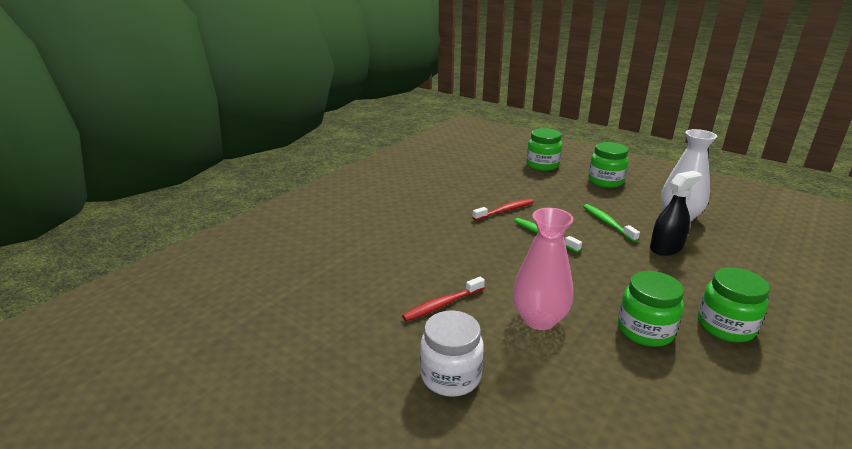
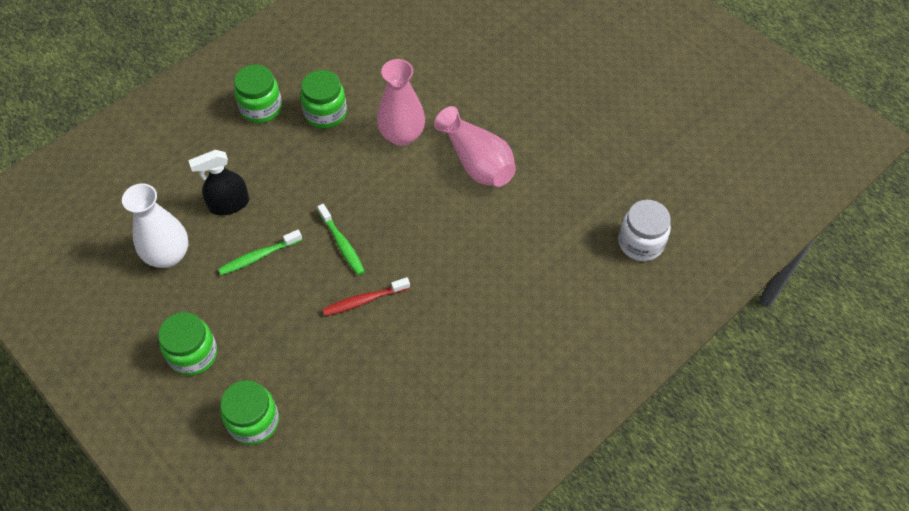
camera: 170 degrees left, 30 degrees up
red toothbrush [402,277,485,321] -> pink vase [434,106,516,187]
white jar [420,310,484,397] -> white jar moved to [618,200,671,261]
green toothbrush [583,204,640,242] -> green toothbrush turned 75 degrees clockwise [218,230,302,275]

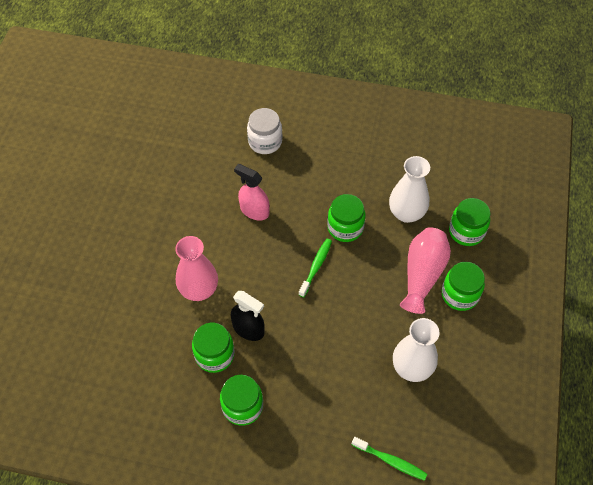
camera: 125 degrees left, 0 degrees up
black spray bottle [188,150,249,215] -> black spray bottle moved to [231,291,265,341]
green toothbrush [218,230,302,275] -> green toothbrush moved to [352,437,427,481]
red toothbrush [323,277,410,316] -> green jar [327,194,365,242]
pink vase [434,106,516,187] -> pink vase moved to [400,227,451,314]
white jar [618,200,671,261] -> white jar moved to [247,108,282,154]
none -> pink spray bottle [234,164,270,220]
none -> white vase [389,156,430,223]

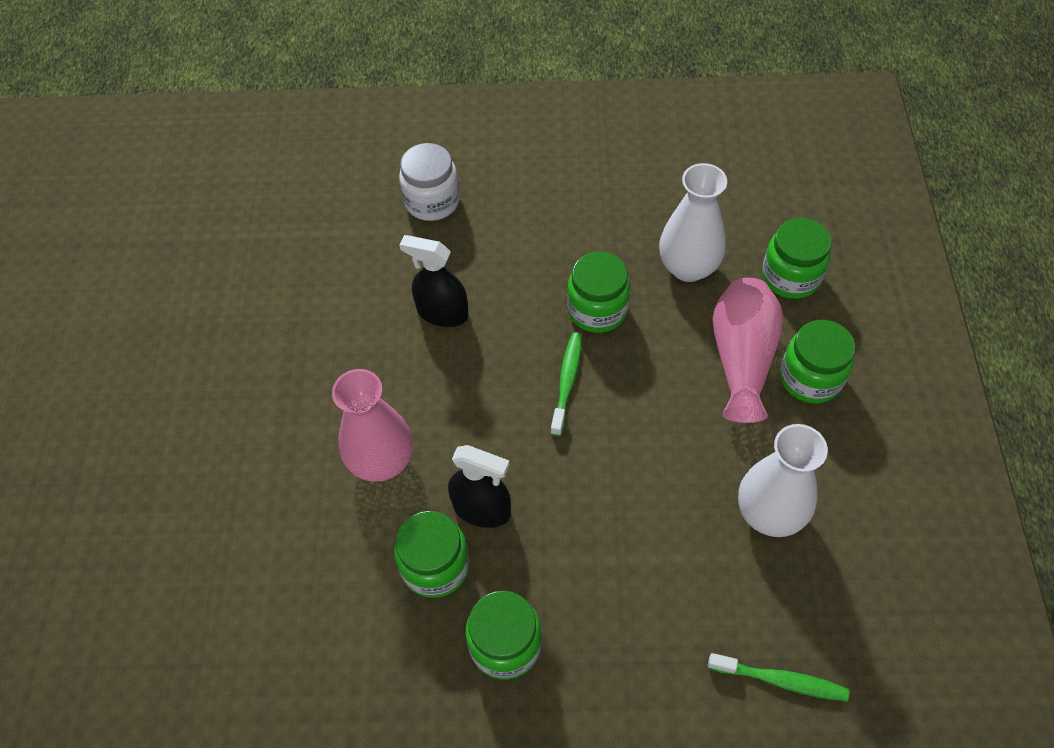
camera: 10 degrees left, 0 degrees up
pink spray bottle [234,164,270,220] -> black spray bottle [399,235,469,327]

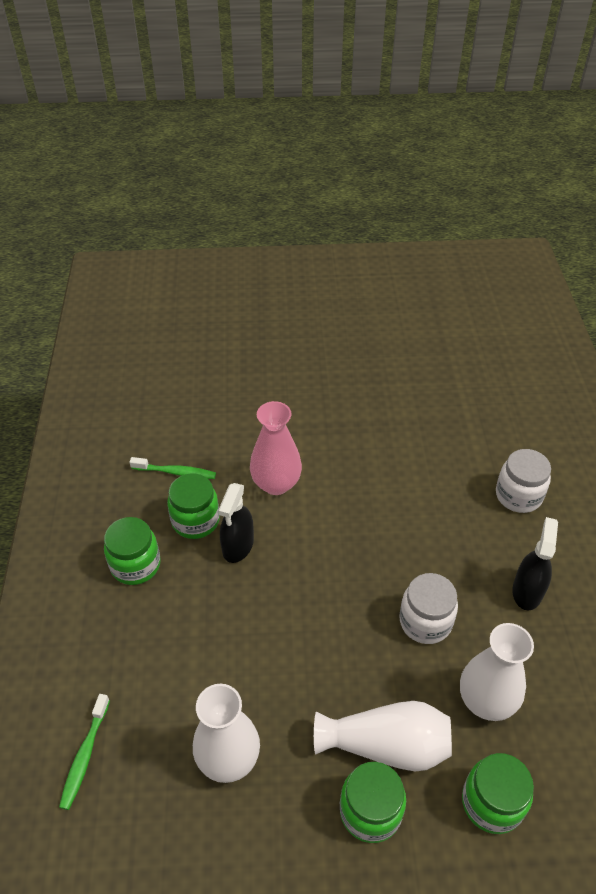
camera: 85 degrees right, 10 degrees down
black spray bottle [399,235,469,327] -> black spray bottle moved to [512,517,558,610]
green toothbrush [550,332,582,436] -> green toothbrush moved to [129,457,216,479]
green jar [567,251,630,333] -> white jar [399,573,458,644]
pink vase [713,278,783,423] -> white vase [314,701,452,771]

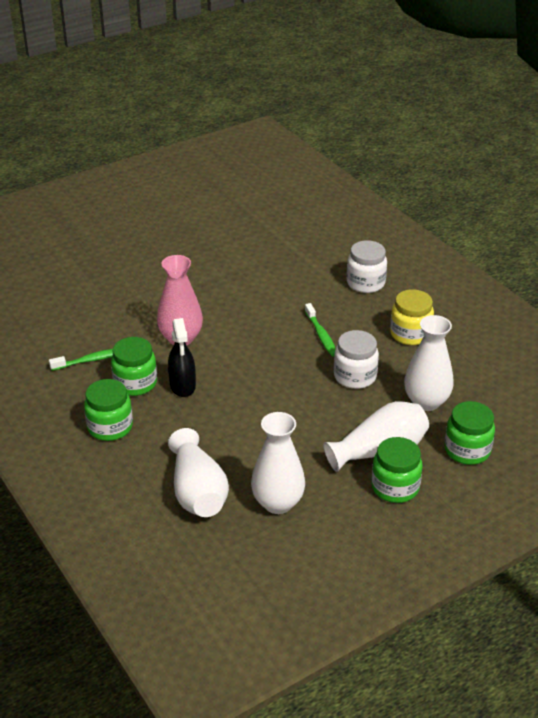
camera: 30 degrees left, 10 degrees down
green toothbrush [59,694,110,810] -> green toothbrush moved to [305,303,336,356]
black spray bottle [512,517,558,610] -> yellow jar [390,289,434,345]
none -> white vase [168,428,229,517]

